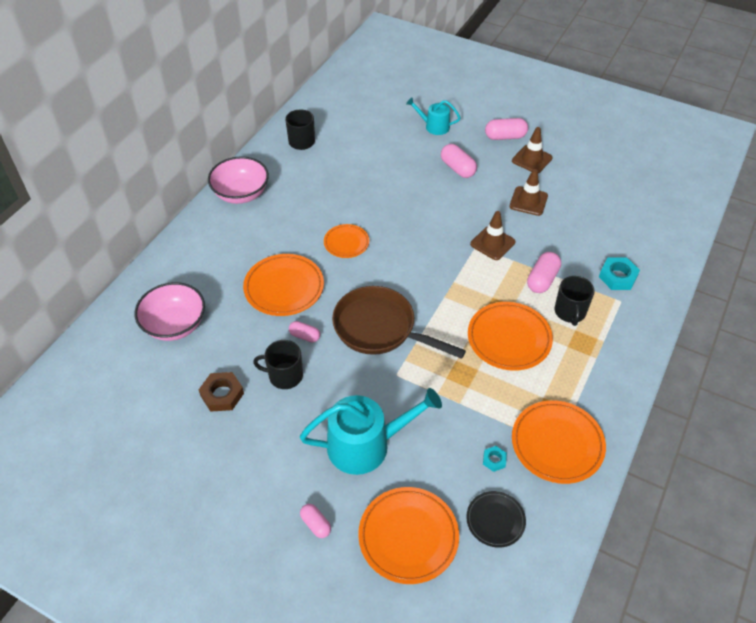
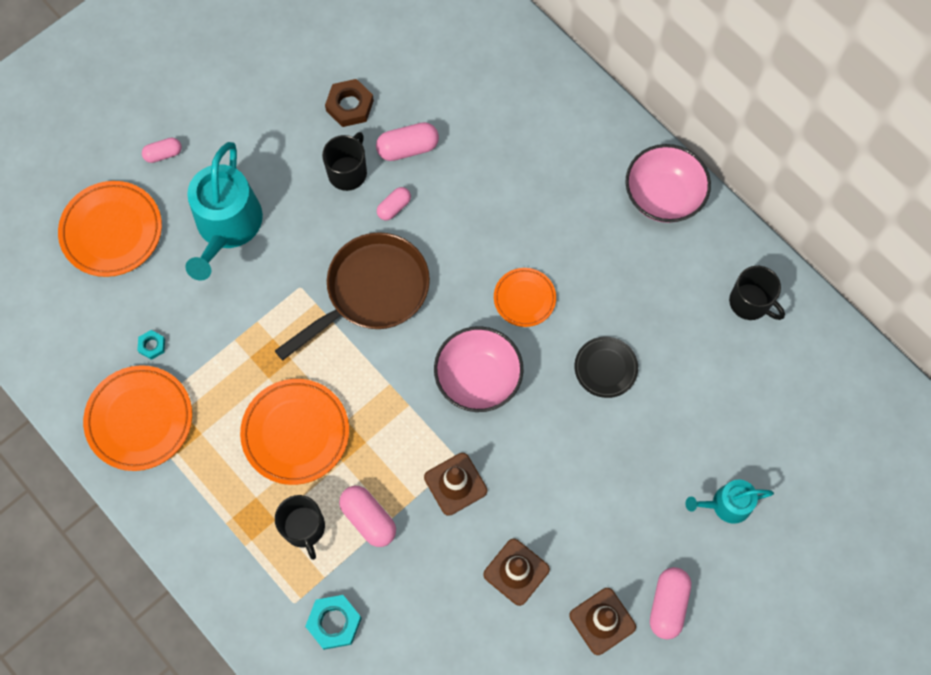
camera: 110 degrees right, 20 degrees up
pink bowl [135,282,205,341] -> pink bowl moved to [434,326,524,412]
orange plate [243,254,324,316] -> none
turquoise watering can [406,98,461,135] -> turquoise watering can turned 135 degrees counterclockwise [685,480,774,524]
pink capsule [441,144,477,178] -> pink capsule moved to [376,122,439,161]
black plate [466,491,526,548] -> black plate moved to [575,337,638,398]
black mug [555,276,594,326] -> black mug turned 135 degrees counterclockwise [275,495,325,560]

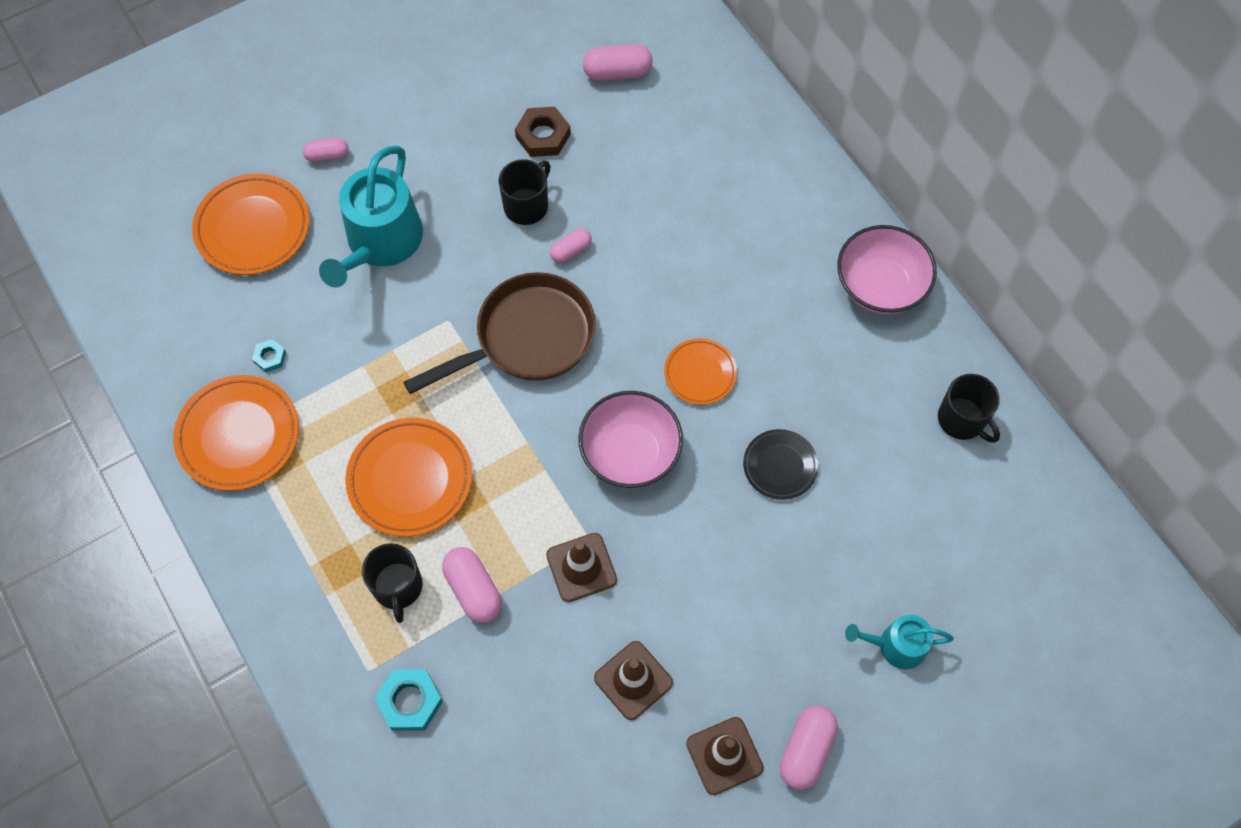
camera: 10 degrees right, 5 degrees down
pink capsule [376,122,439,161] -> pink capsule moved to [583,44,653,81]

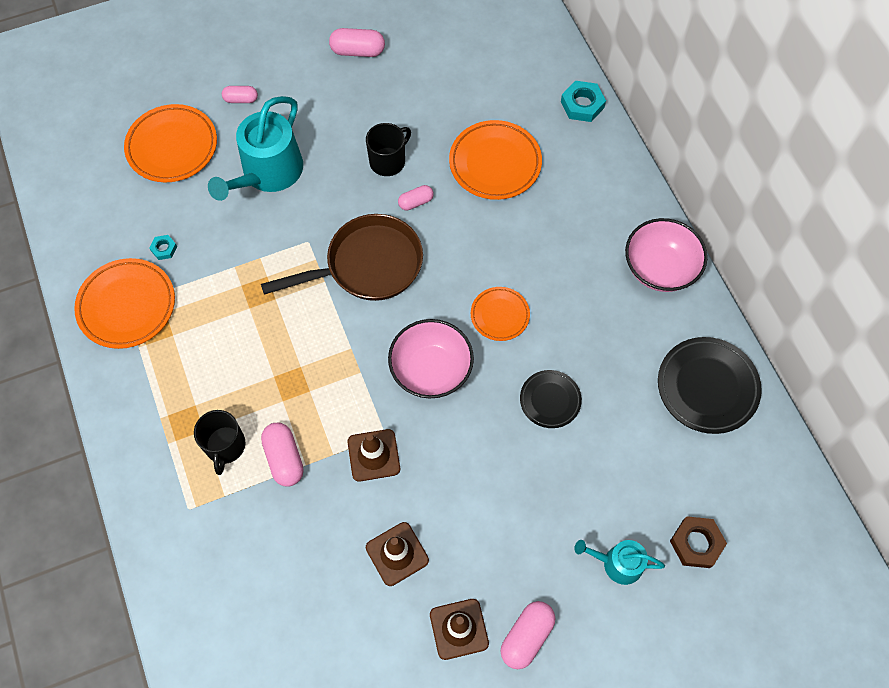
camera: 10 degrees right, 0 degrees up
orange plate [345,418,472,537] -> orange plate moved to [449,120,542,200]
turquoise nut [375,670,443,730] -> turquoise nut moved to [561,81,606,122]
brown nut [515,107,571,157] -> brown nut moved to [670,516,727,568]
pink capsule [583,44,653,81] -> pink capsule moved to [329,28,385,57]
black mug [938,374,1000,443] -> black plate [658,337,762,434]

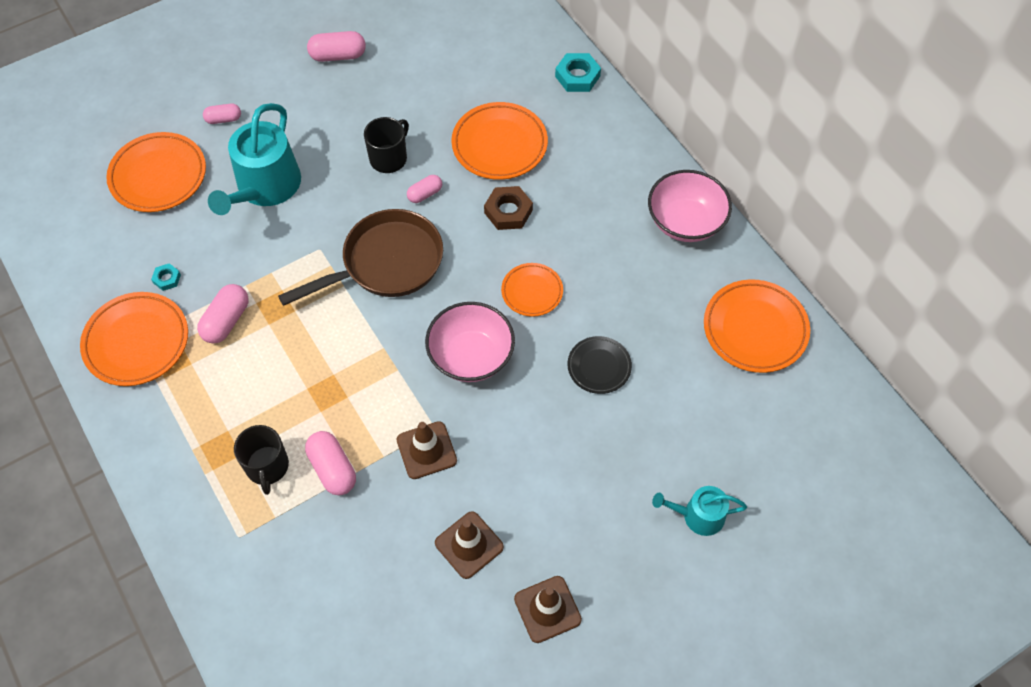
camera: 10 degrees left, 5 degrees down
pink capsule [501,601,555,669] -> pink capsule moved to [197,284,249,344]
black plate [658,337,762,434] -> orange plate [704,279,810,373]
brown nut [670,516,727,568] -> brown nut moved to [484,186,533,230]

